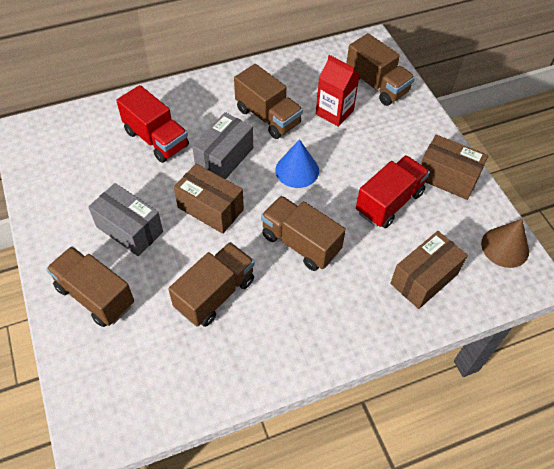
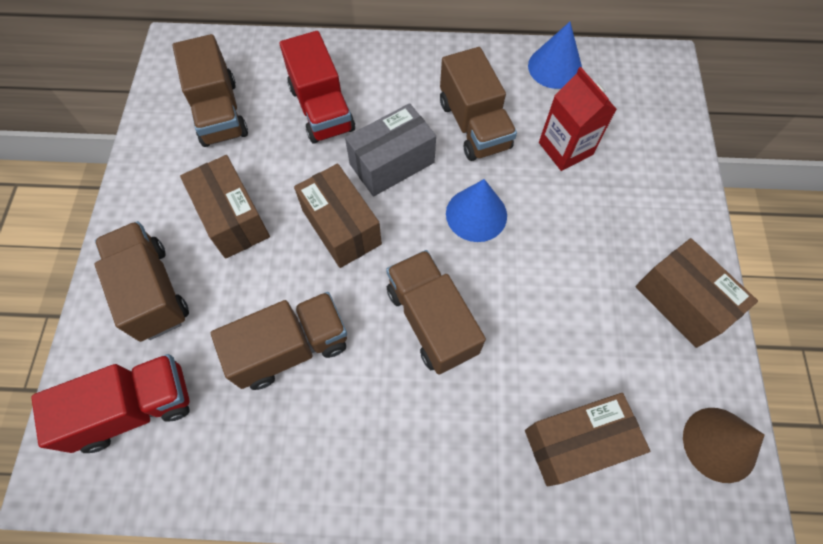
camera: 25 degrees right, 10 degrees up
grey box [88,183,163,256] -> brown box [180,155,270,259]
brown truck [347,33,415,106] -> brown truck moved to [172,34,248,147]
red truck [356,155,430,228] -> red truck moved to [32,354,190,453]
none -> blue cone [528,22,582,89]

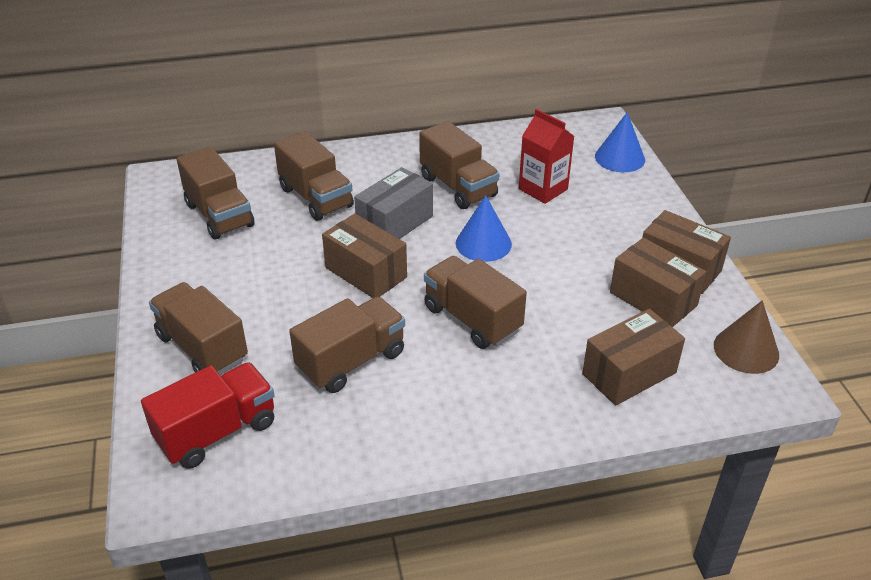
camera: 15 degrees left, 25 degrees down
brown box [180,155,270,259] -> brown box moved to [610,238,706,327]
red truck [280,31,355,144] -> brown truck [274,131,354,221]
blue cone [528,22,582,89] -> blue cone moved to [595,112,645,172]

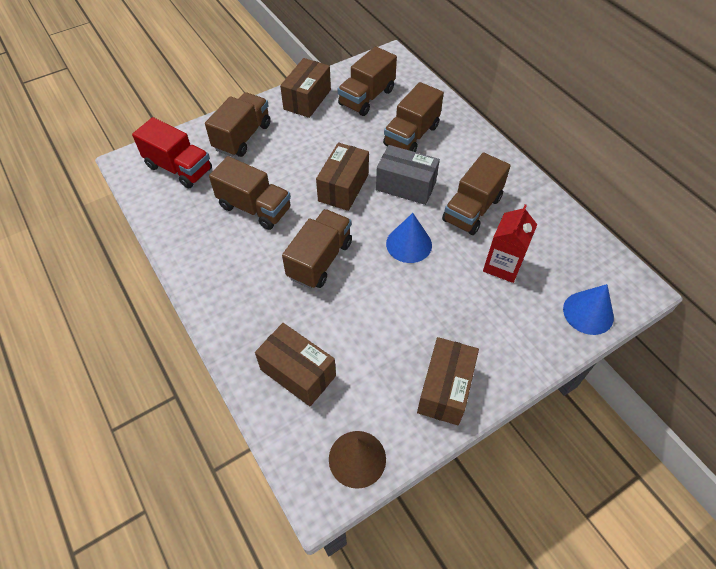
camera: 70 degrees right, 15 degrees up
brown box [610,238,706,327] -> brown box moved to [280,58,331,118]

